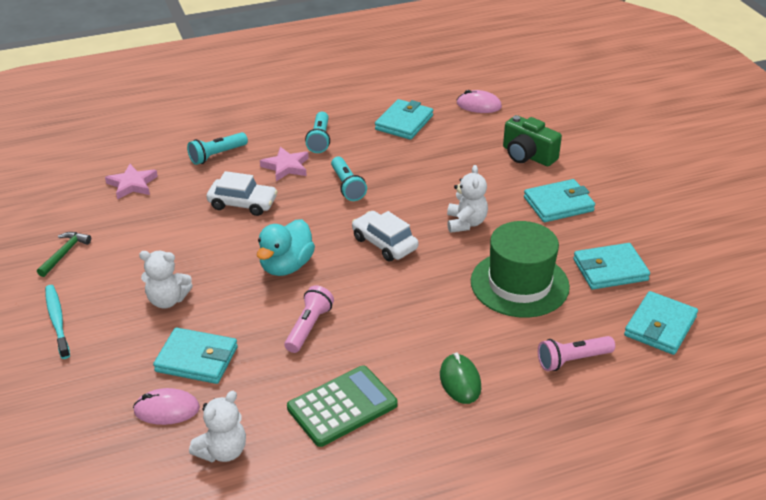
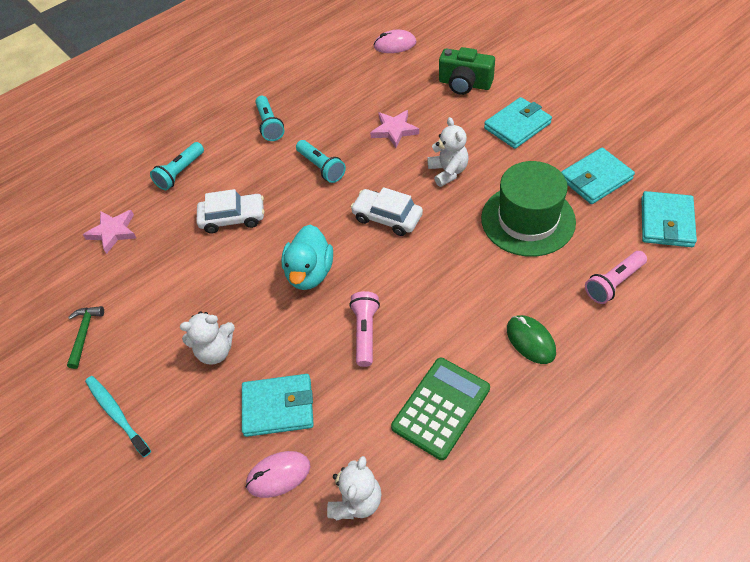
camera: 15 degrees left, 15 degrees up
pink star [260,147,309,181] -> pink star moved to [370,110,419,148]
turquoise wallet [375,99,433,140] -> none

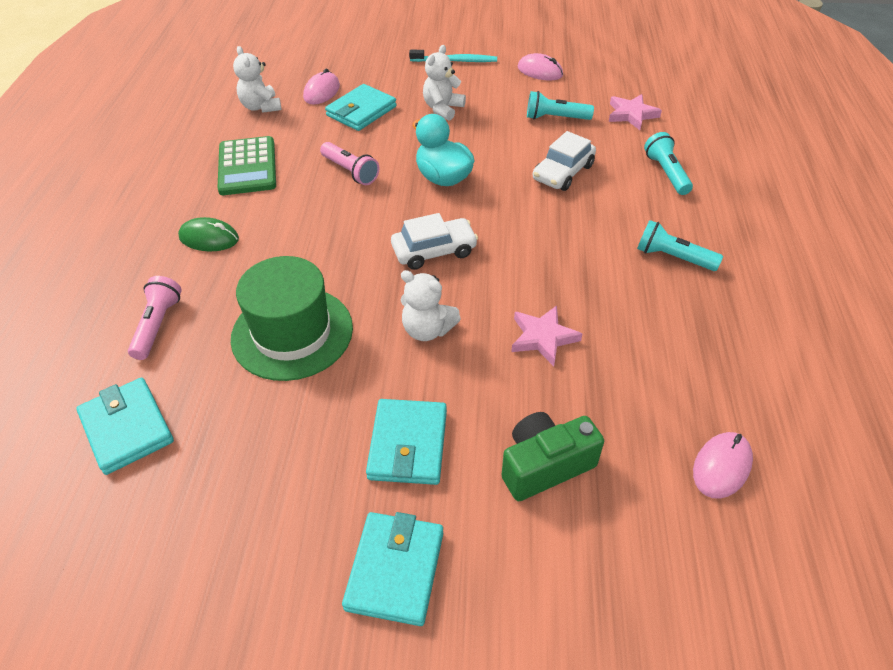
camera: 130 degrees right, 5 degrees down
green hammer [67,306,104,369] -> pink mouse [518,53,563,81]
turquoise flashlight [296,140,346,183] -> turquoise flashlight moved to [527,91,594,120]
turquoise wallet [561,148,635,204] -> turquoise wallet moved to [342,512,443,626]

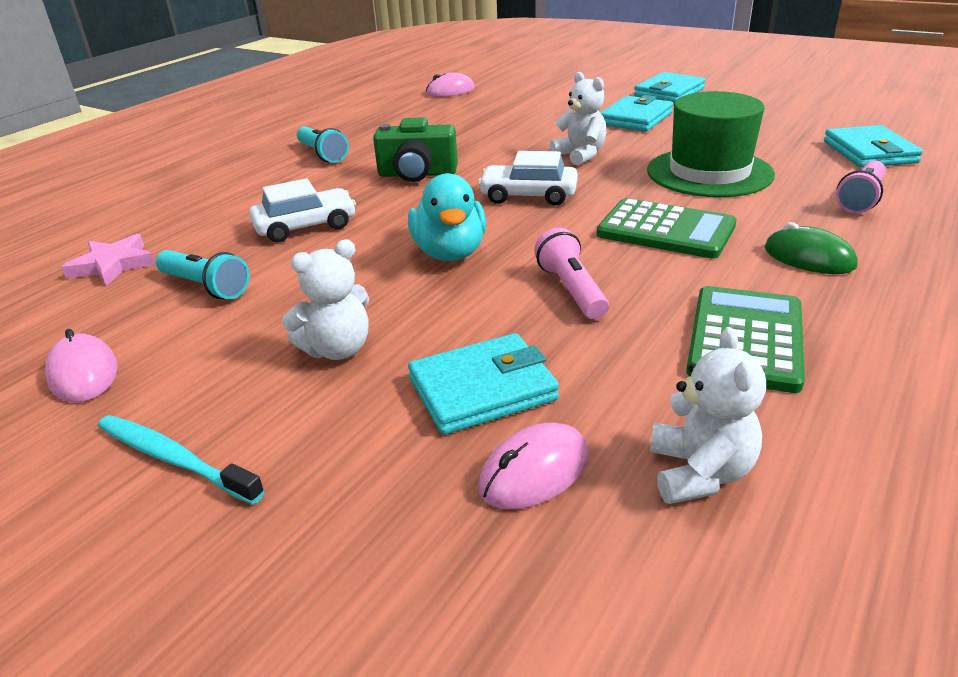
camera: 150 degrees left, 15 degrees down
green camera [502,412,604,501] -> green camera moved to [373,117,458,182]
pink star [511,305,582,366] -> none
turquoise flashlight [644,132,693,195] -> none
none -> green calculator [597,198,736,259]

